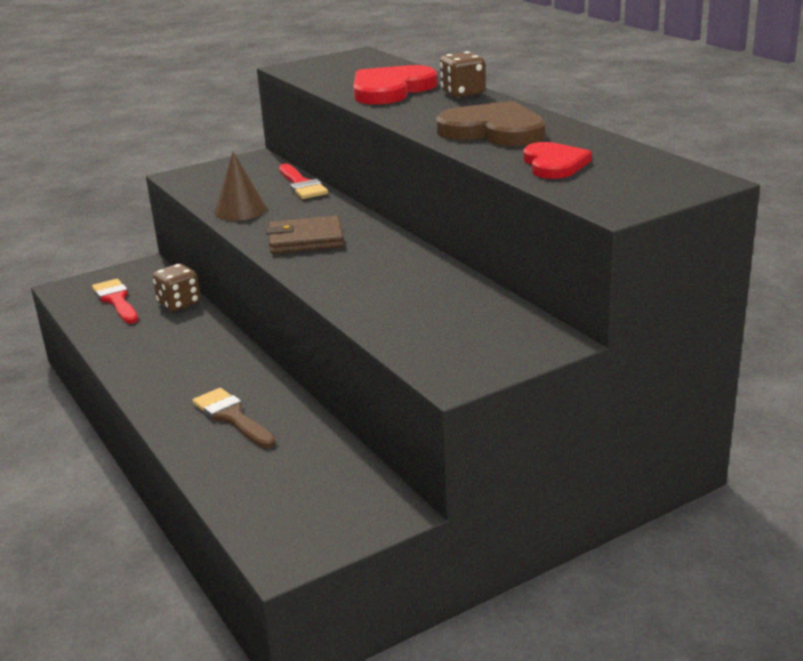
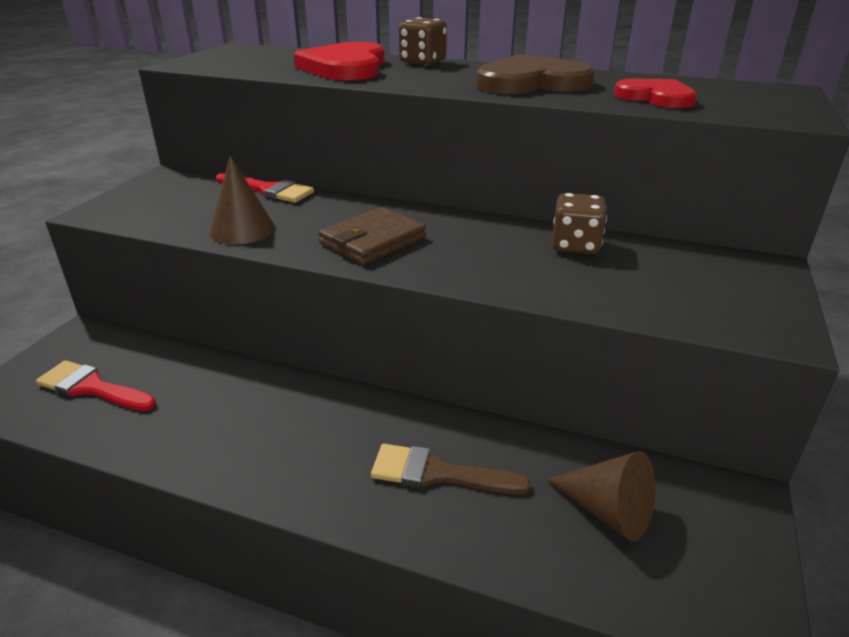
camera: 40 degrees left, 5 degrees up
brown dice [152,264,201,311] -> brown dice moved to [552,193,607,254]
none -> brown cone [546,451,655,541]

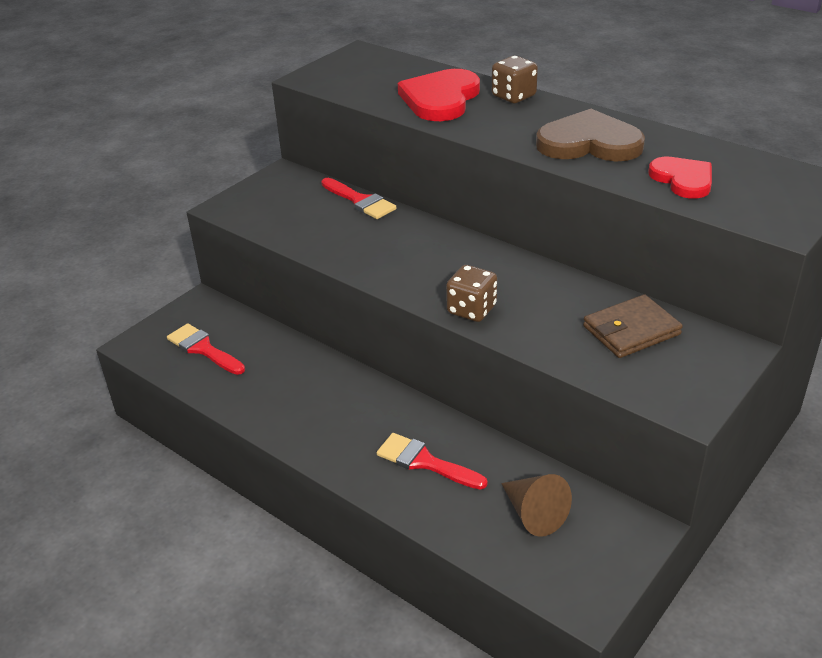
camera: 20 degrees right, 5 degrees up
brown cone [210,156,275,244] -> none
brown wallet [318,207,426,265] -> brown wallet moved to [583,294,683,358]
brown brush [371,444,531,494] -> red brush [376,433,488,490]
brown dice [552,193,607,254] -> brown dice moved to [446,265,497,322]

